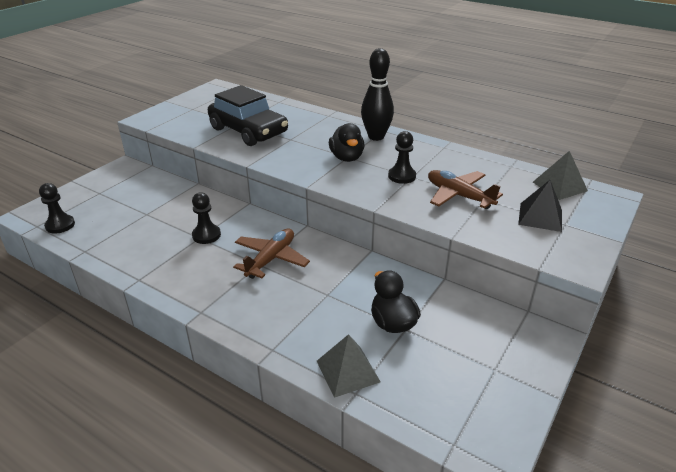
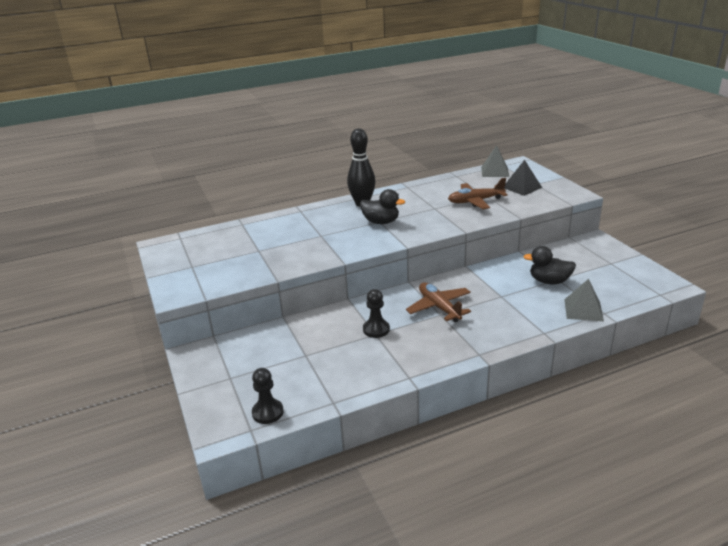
camera: 55 degrees left, 5 degrees down
black car [208,85,288,146] -> none
black pawn [388,131,416,184] -> none

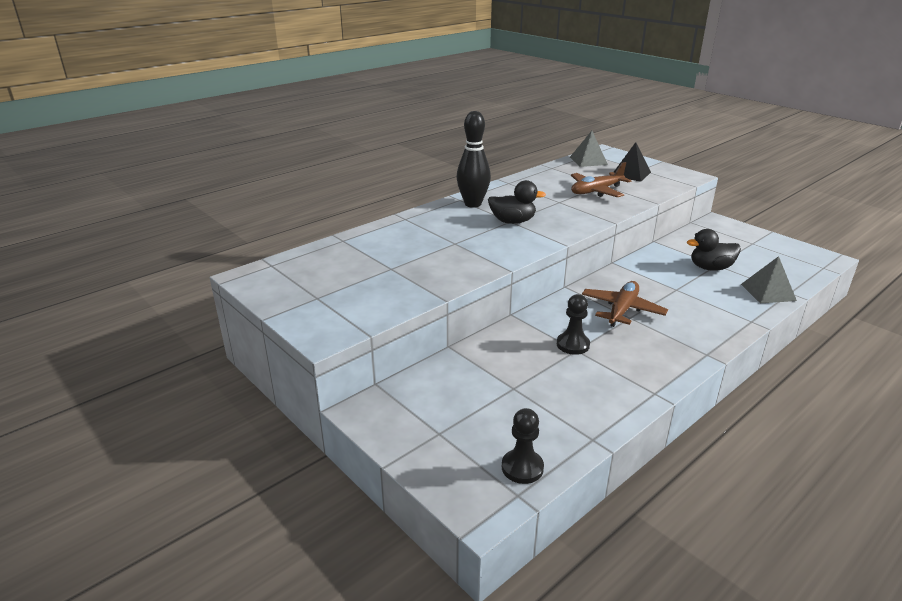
camera: 20 degrees left, 0 degrees up
brown plane [406,282,471,322] -> brown plane turned 75 degrees clockwise [582,281,668,327]

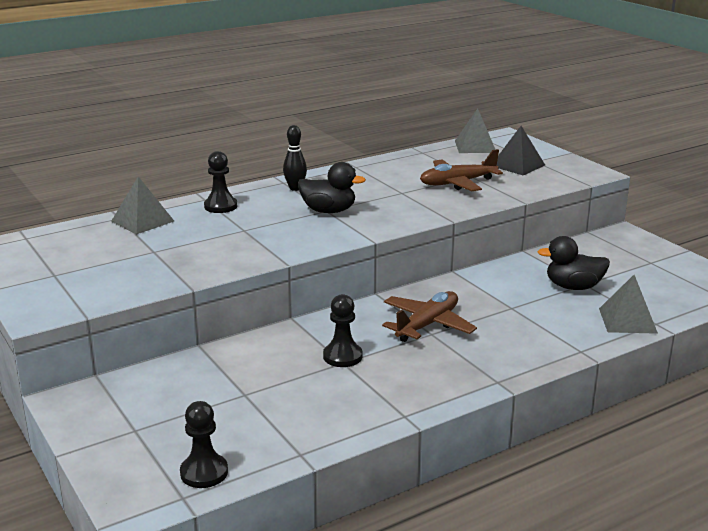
camera: 10 degrees right, 5 degrees down
black bowling pin [456,111,491,208] -> black bowling pin [283,125,307,191], size x0.58
none -> grey pyramid [111,177,174,234]
none -> black pawn [204,151,237,213]

